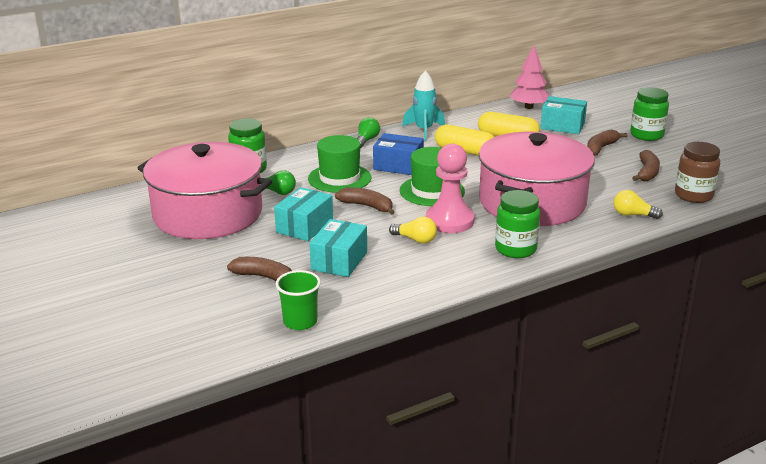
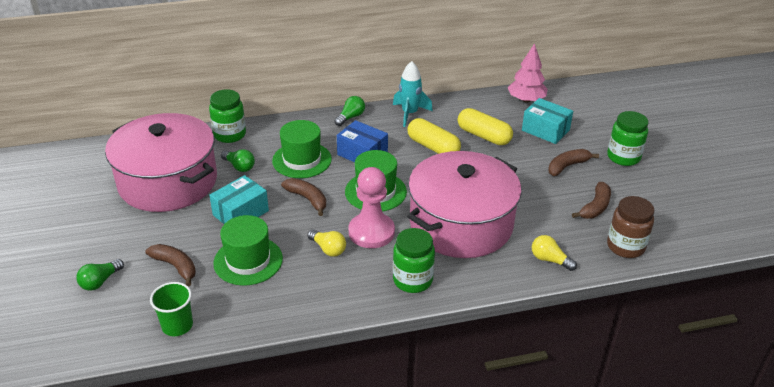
camera: 15 degrees right, 10 degrees up
turquoise box [309,219,367,277] -> green hat [213,215,283,286]
none -> green light bulb [76,259,124,291]

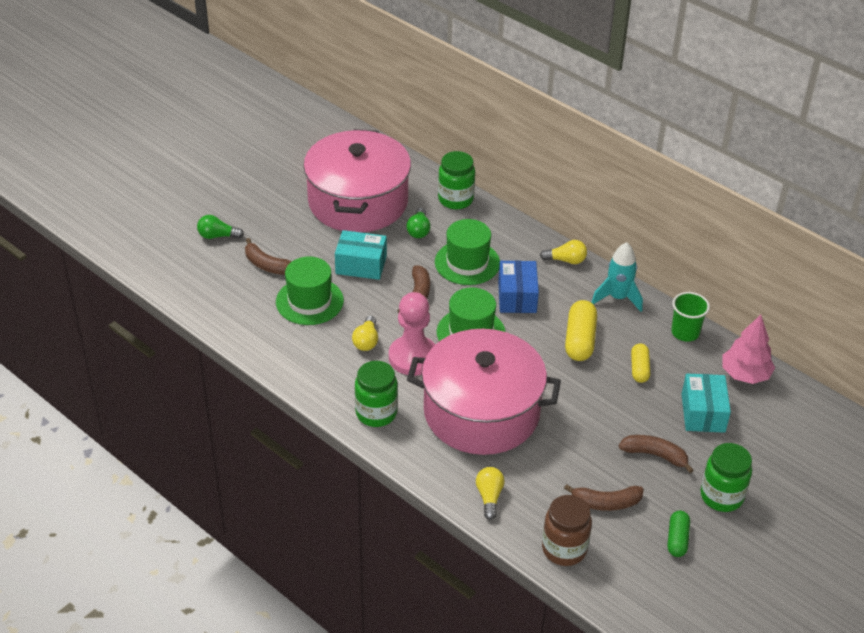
camera: 55 degrees right, 5 degrees up
brown banana [145,244,196,287] -> brown banana turned 120 degrees clockwise [245,238,292,275]
green cup [150,282,193,336] -> green cup moved to [671,292,710,341]
green light bulb [334,96,365,126] -> yellow light bulb [540,240,587,264]
yellow capsule [458,108,513,145] -> yellow capsule [631,343,650,383], size x0.62
none -> green capsule [668,511,690,557]

